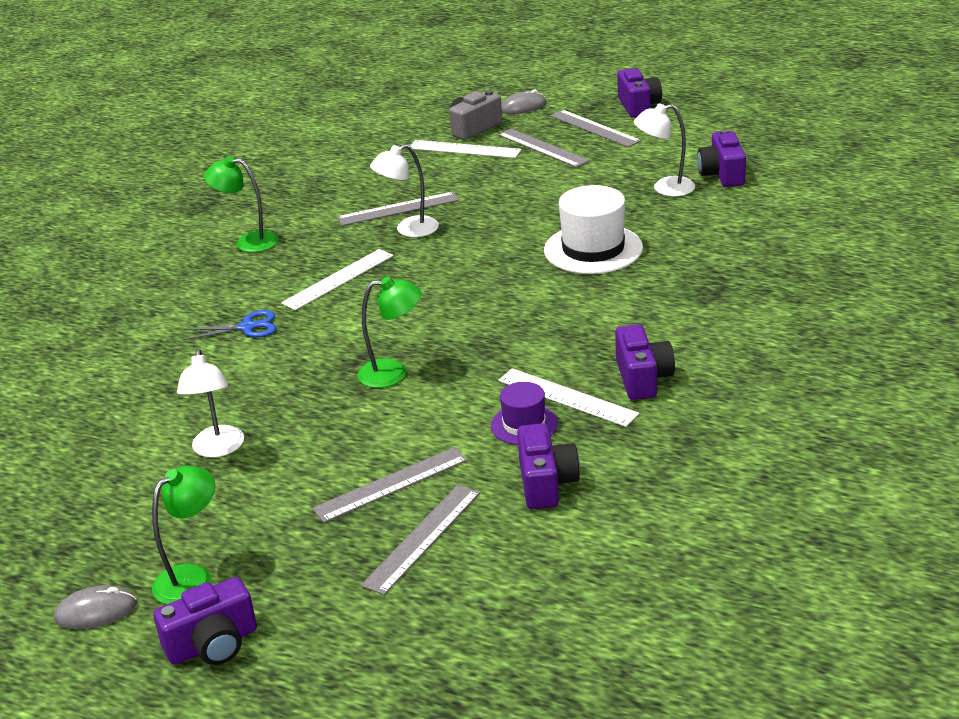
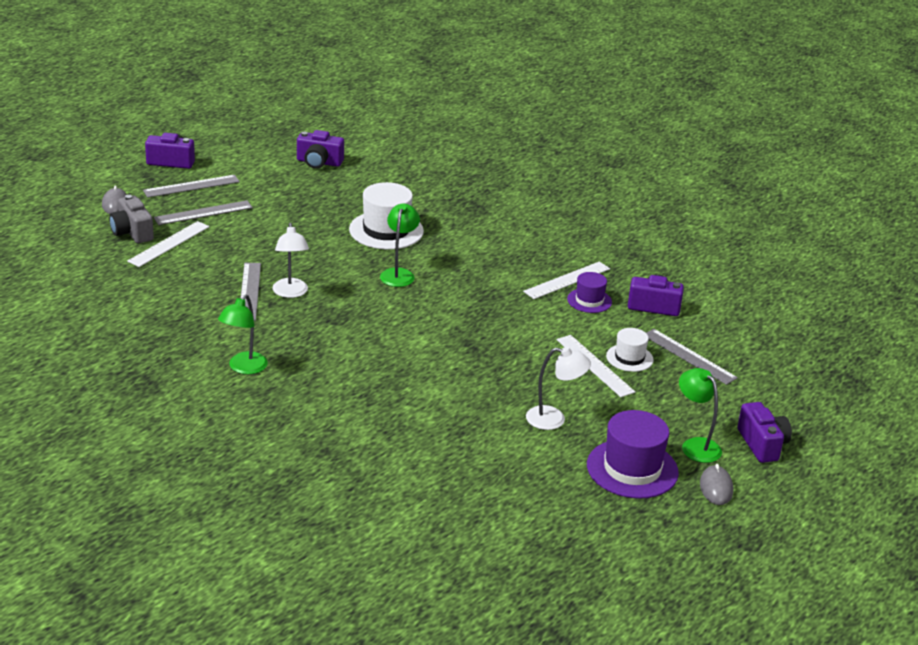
camera: 80 degrees left, 0 degrees up
blue scissors [183,310,276,340] -> none
white ruler [281,249,393,310] -> white ruler moved to [556,335,635,397]
grey ruler [312,447,468,523] -> white hat [606,328,654,372]
green lamp [357,277,422,388] -> green lamp moved to [380,204,420,287]
purple camera [615,324,675,400] -> none
white lamp [634,104,695,196] -> none
none -> purple hat [587,410,679,499]

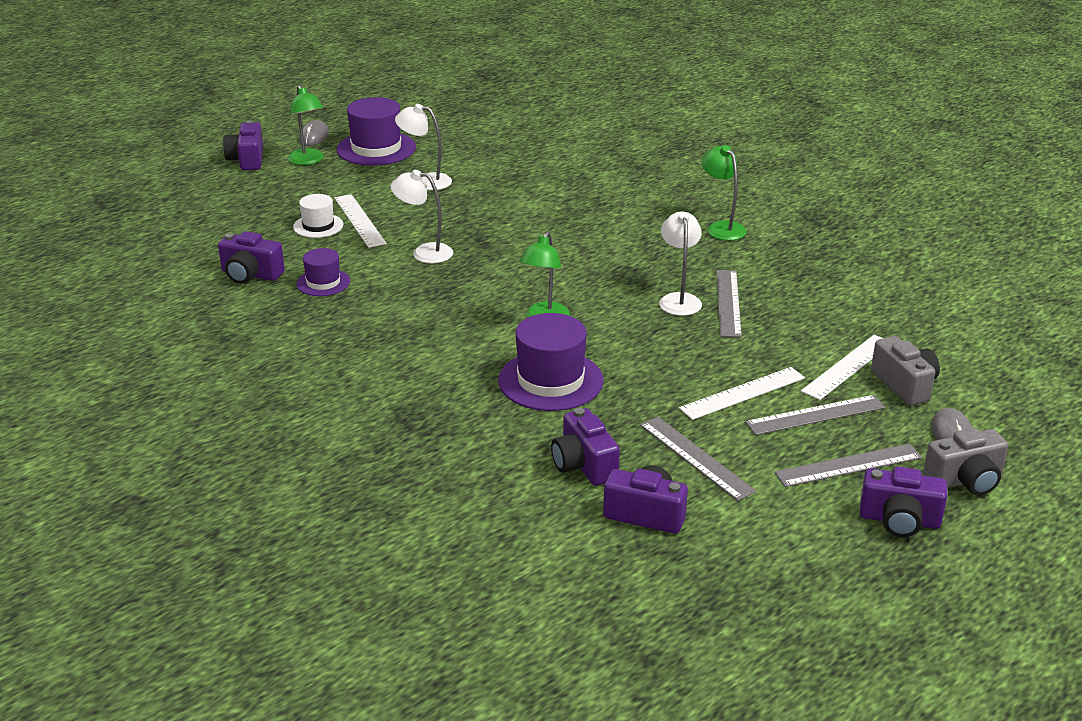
camera: 170 degrees left, 0 degrees up
green lamp [218,295,268,374] -> green lamp turned 60 degrees counterclockwise [701,145,747,241]
white hat [349,182,424,250] -> purple hat [498,313,604,411]
white ruler [523,262,610,299] -> white ruler moved to [679,367,805,420]
grey ruler [646,329,738,385] -> grey ruler moved to [640,417,757,501]
none -> white lamp [391,170,453,264]
none -> purple camera [551,408,620,486]
none -> grey camera [923,428,1009,496]

